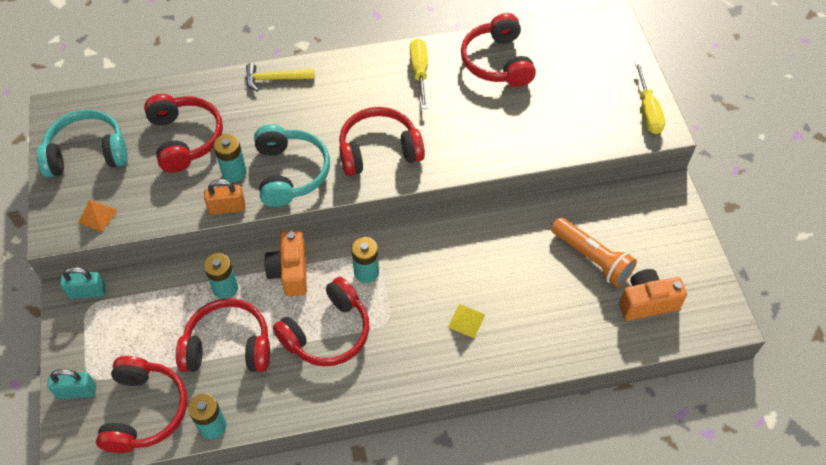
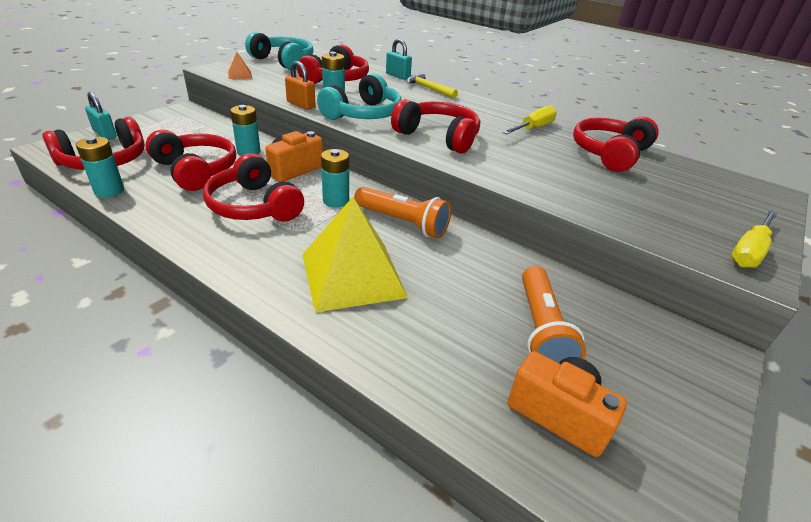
camera: 45 degrees right, 20 degrees down
turquoise padlock [60,267,106,299] -> turquoise padlock moved to [386,39,412,80]
red headphones [273,277,370,366] -> red headphones turned 45 degrees clockwise [203,153,304,222]
yellow pyramid [448,304,485,338] -> yellow pyramid [302,197,408,312], size x2.48
none -> orange flashlight [354,187,451,238]

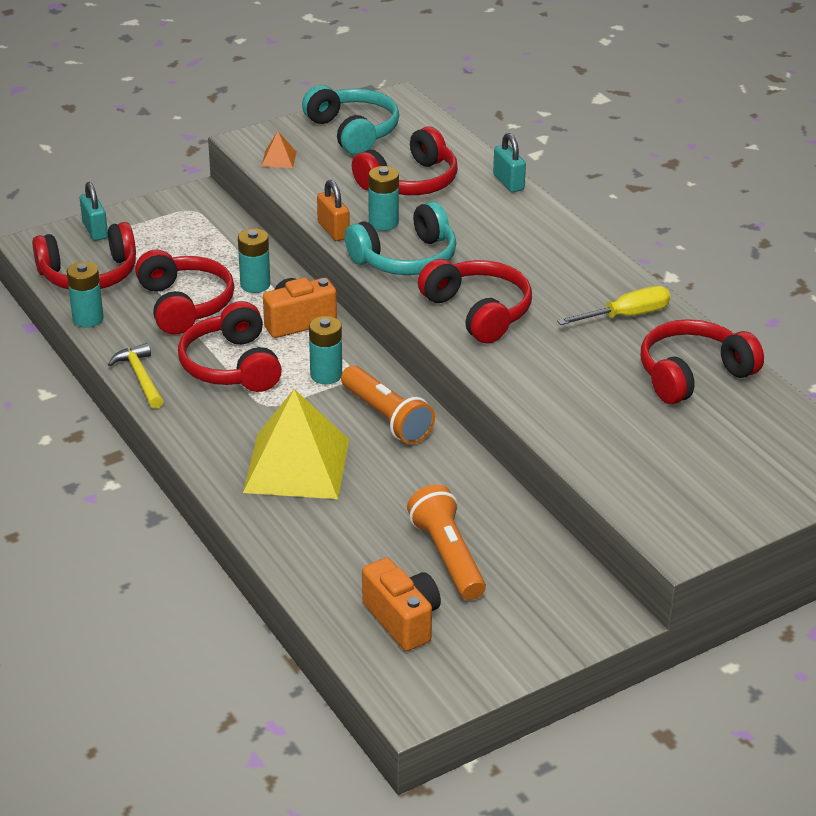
camera: 25 degrees right, 0 degrees up
yellow hammer [407,73,458,99] -> yellow hammer moved to [108,343,163,409]
orange flashlight [522,266,586,363] -> orange flashlight turned 135 degrees clockwise [407,484,486,600]
yellow screwdriver [731,211,777,268] -> none

